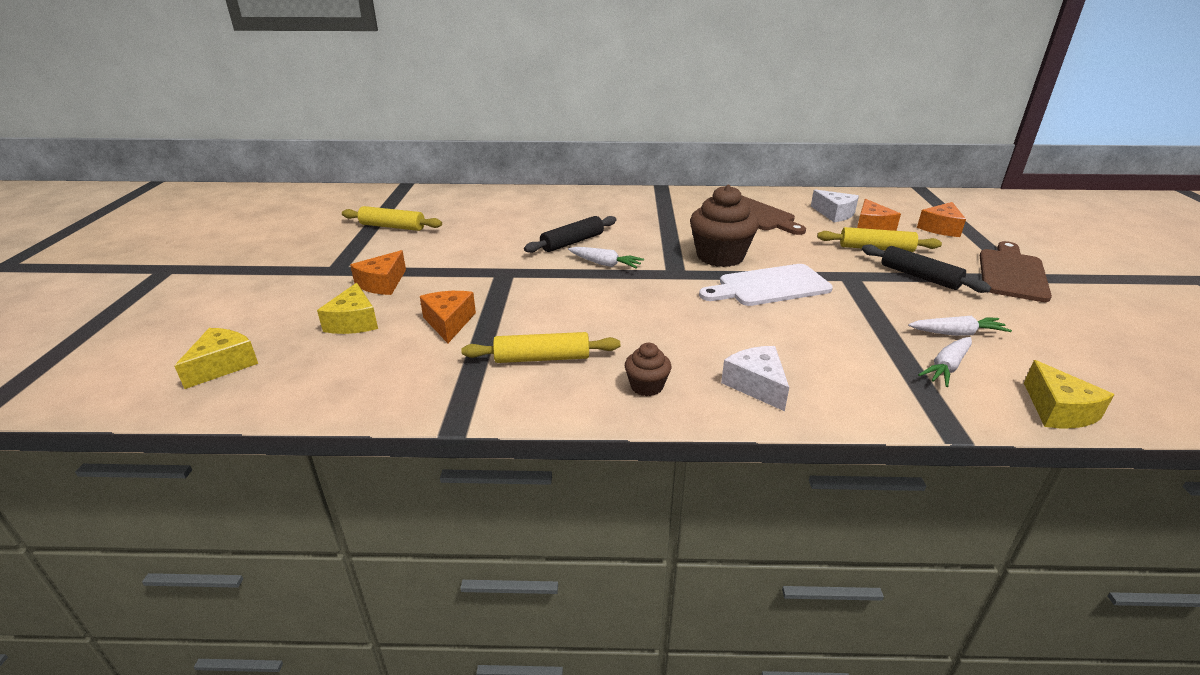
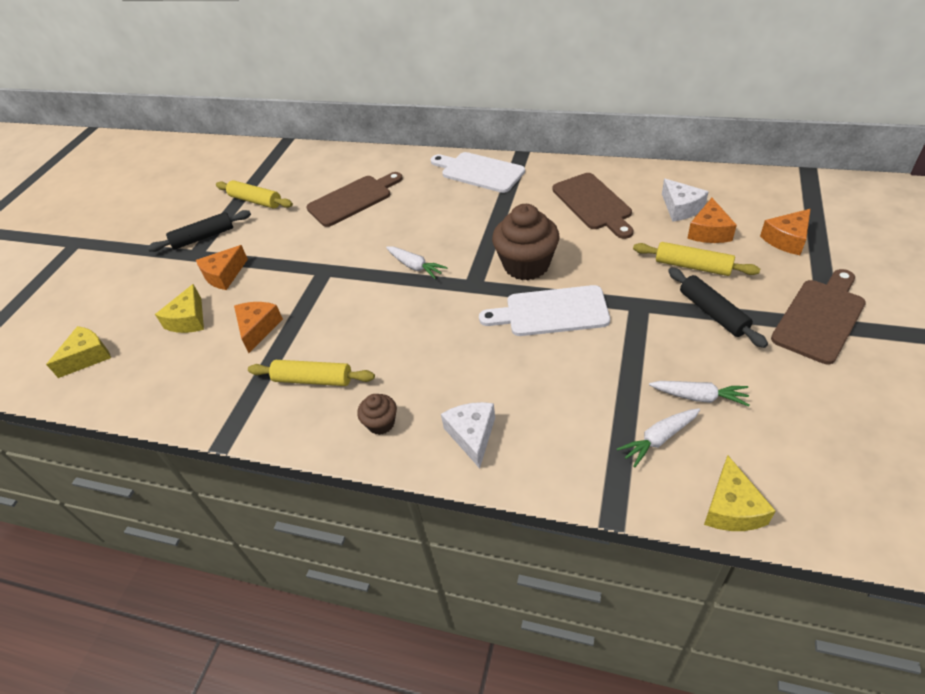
camera: 20 degrees right, 15 degrees up
black rolling pin [524,216,617,253] -> black rolling pin moved to [147,210,251,252]
none -> brown cutting board [306,172,403,227]
none -> white cutting board [431,152,525,193]

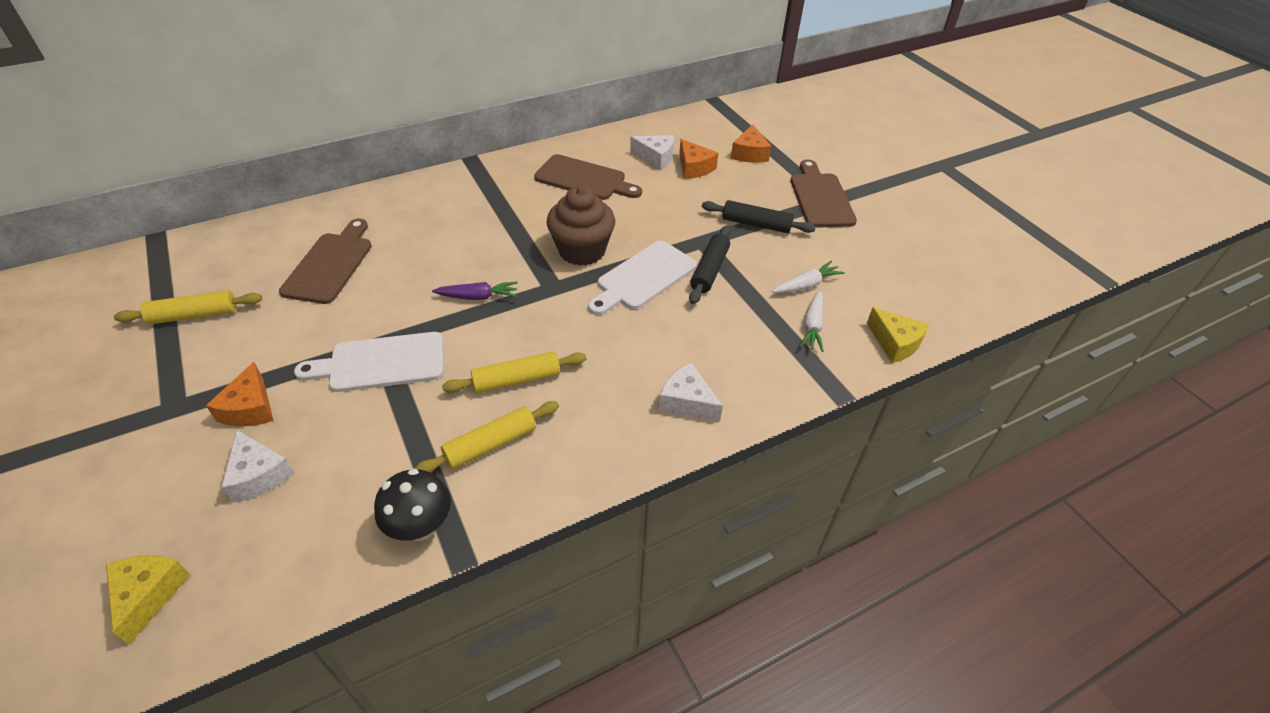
camera: 50 degrees left, 0 degrees up
black rolling pin [147,210,251,252] -> black rolling pin moved to [689,225,731,304]
yellow cheese [155,284,204,333] -> white cheese [221,430,294,502]
orange cheese [234,302,283,353] -> none
brown cupcake [357,394,397,435] -> none
white carrot [386,246,448,279] -> purple carrot [432,282,518,300]
white cutting board [431,152,525,193] -> white cutting board moved to [294,332,444,392]
yellow rolling pin [633,242,760,276] -> yellow rolling pin moved to [442,352,586,393]
none -> black mushroom [374,469,451,541]

